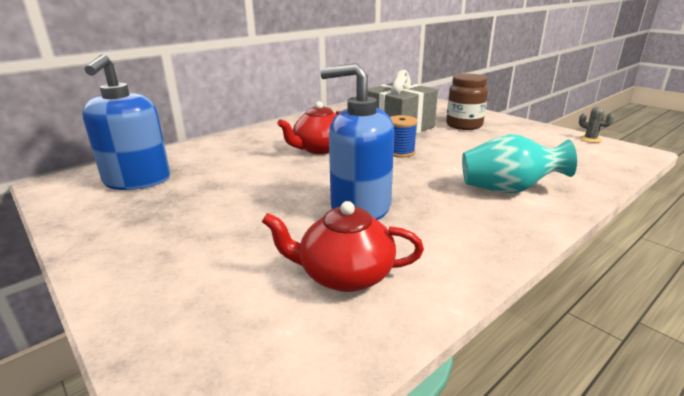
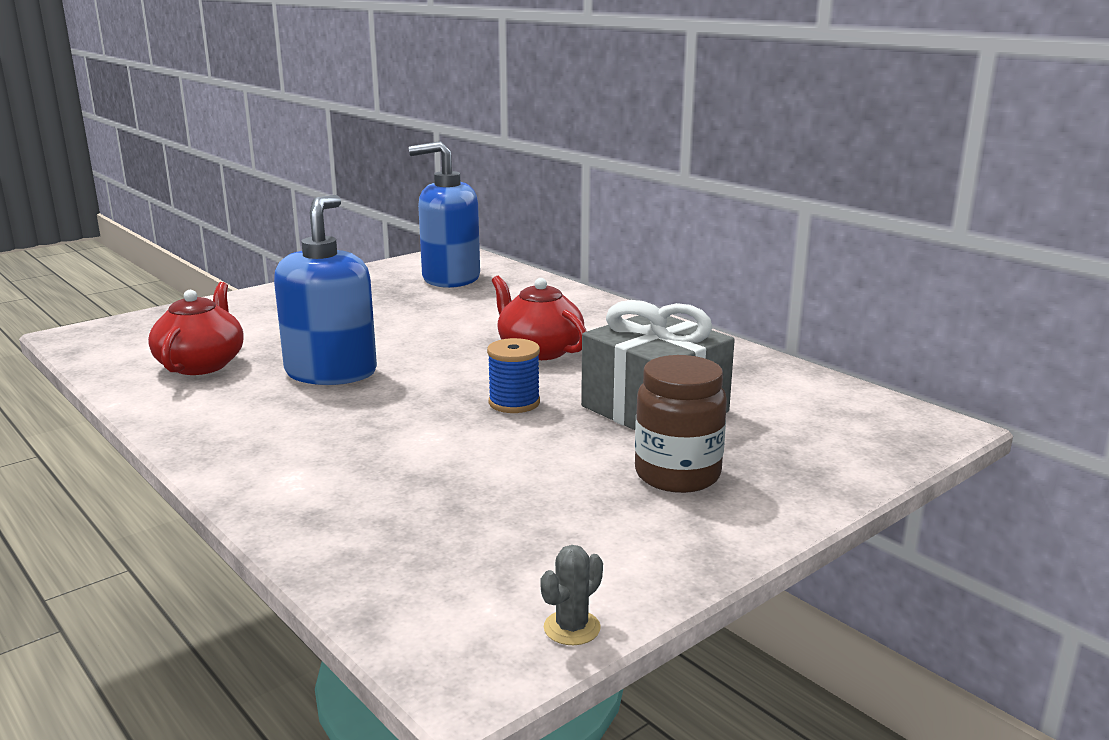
camera: 90 degrees right, 5 degrees down
turquoise vase [462,134,577,193] -> none

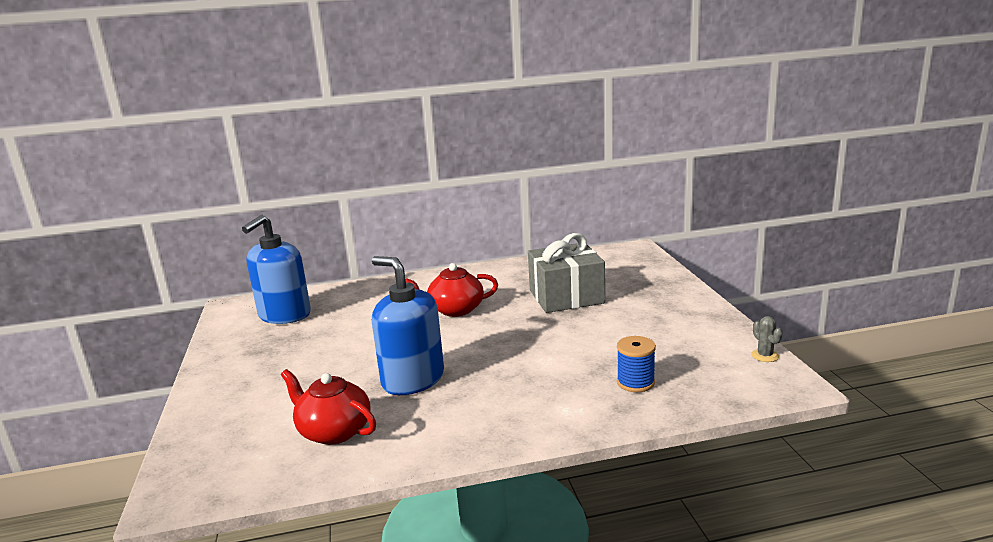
camera: 60 degrees left, 0 degrees up
blue spool [487,338,540,413] -> blue spool moved to [617,336,656,392]
brown jar [635,355,727,493] -> none

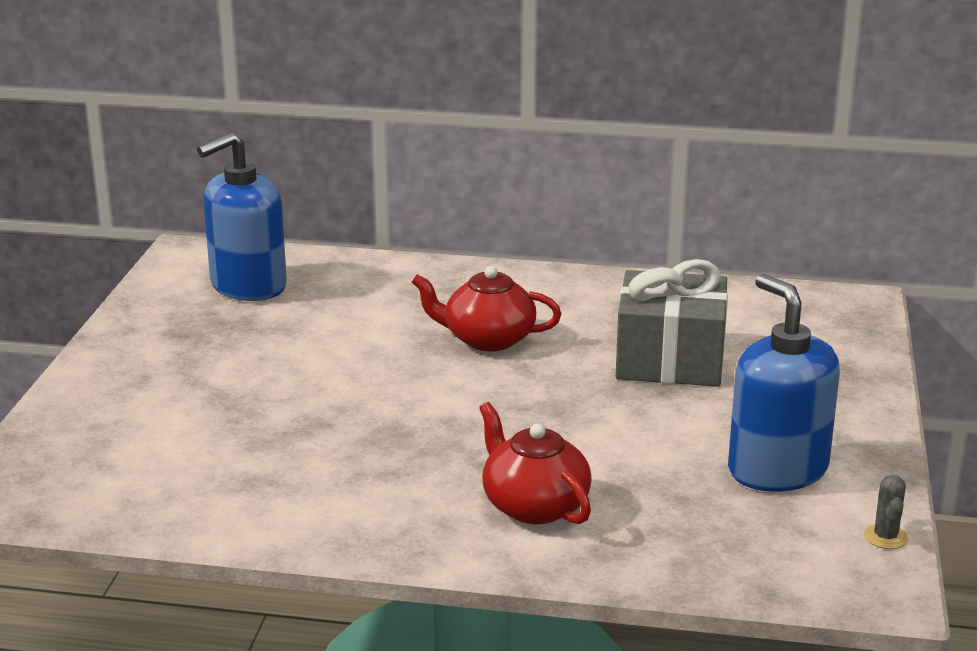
camera: 20 degrees right, 5 degrees up
red teapot [281,369,376,445] -> red teapot moved to [479,402,592,524]
blue soap dispenser [372,256,444,395] -> blue soap dispenser moved to [728,274,840,492]
blue spool [617,336,656,392] -> none

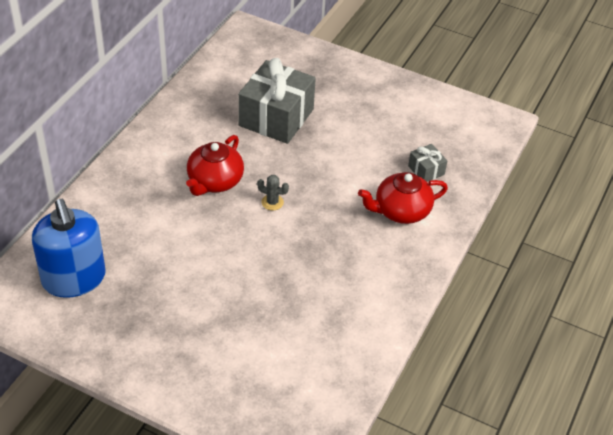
camera: 75 degrees left, 20 degrees up
blue soap dispenser [728,274,840,492] -> none
grey cactus [864,475,908,549] -> grey cactus moved to [257,175,289,210]
none -> grey gift [408,144,447,182]

